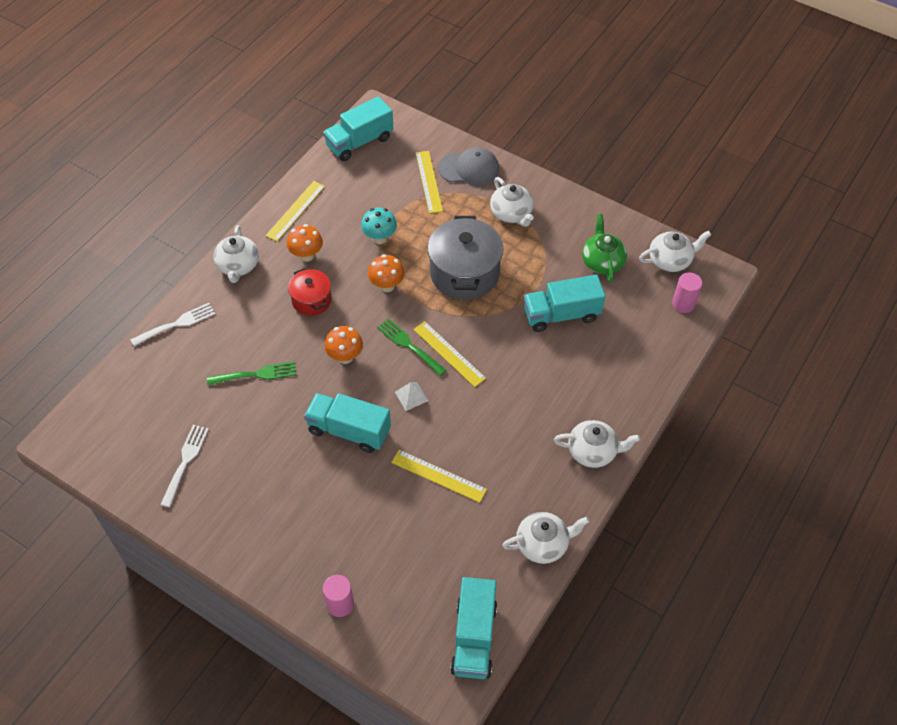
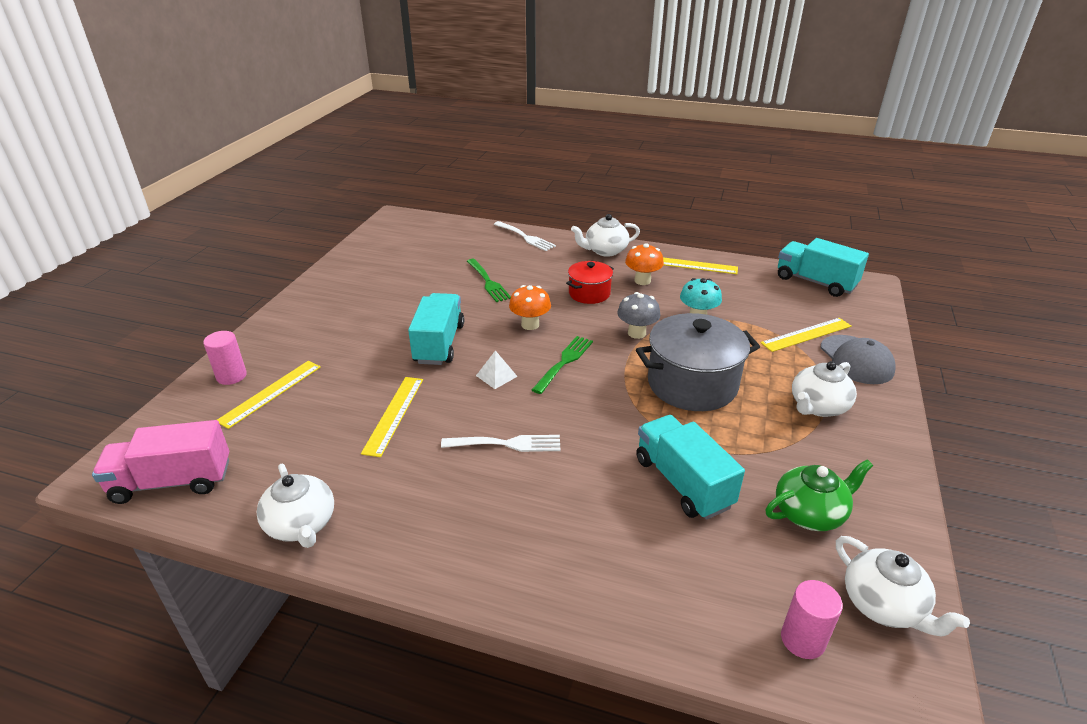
camera: 75 degrees right, 20 degrees down
white fork [160,425,209,507] -> white fork moved to [441,435,560,452]
orange mushroom [368,254,405,292] -> grey mushroom [617,292,660,339]
yellow ruler [413,321,486,387] -> yellow ruler moved to [217,361,321,429]
turquoise truck [450,577,497,679] -> pink truck [92,420,229,504]
white teapot [554,420,640,468] -> none

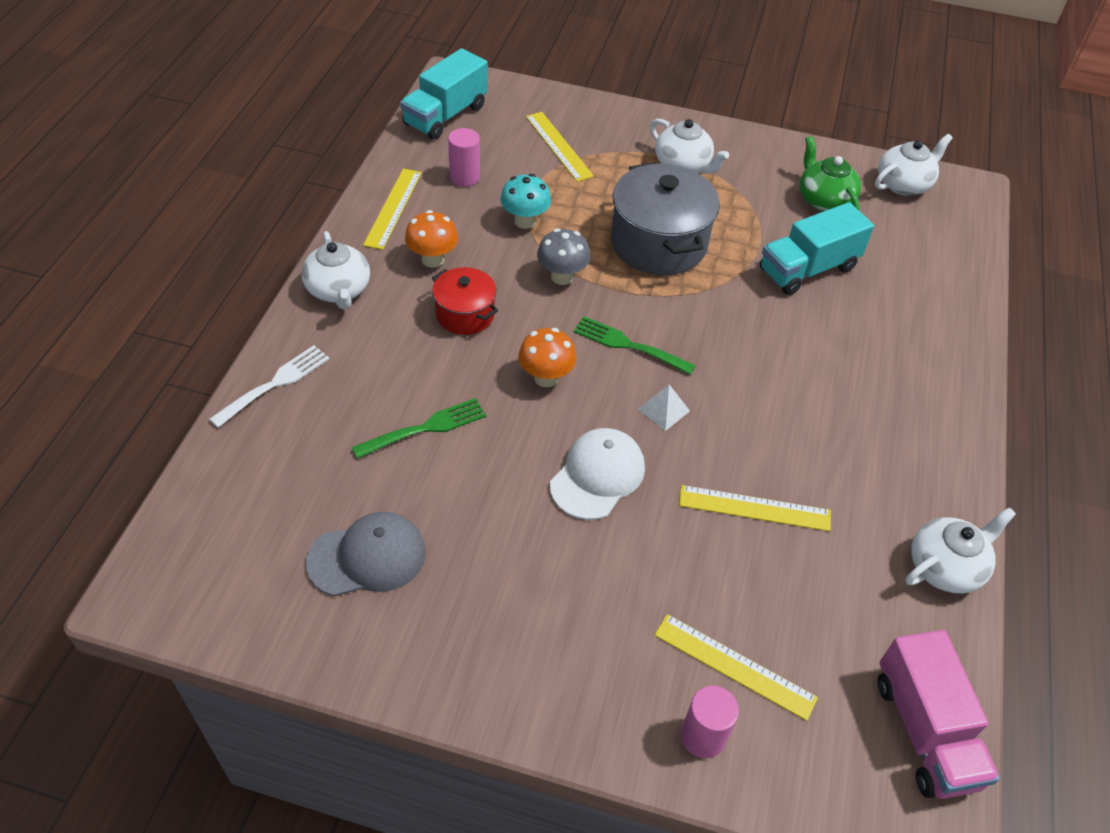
camera: 95 degrees left, 15 degrees up
turquoise truck [408,293,464,365] -> white cap [550,428,645,520]
white fork [441,435,560,452] -> none
pink cylinder [781,580,843,659] -> pink cylinder moved to [448,128,480,187]
grey cap [820,335,896,384] -> grey cap moved to [306,512,426,596]

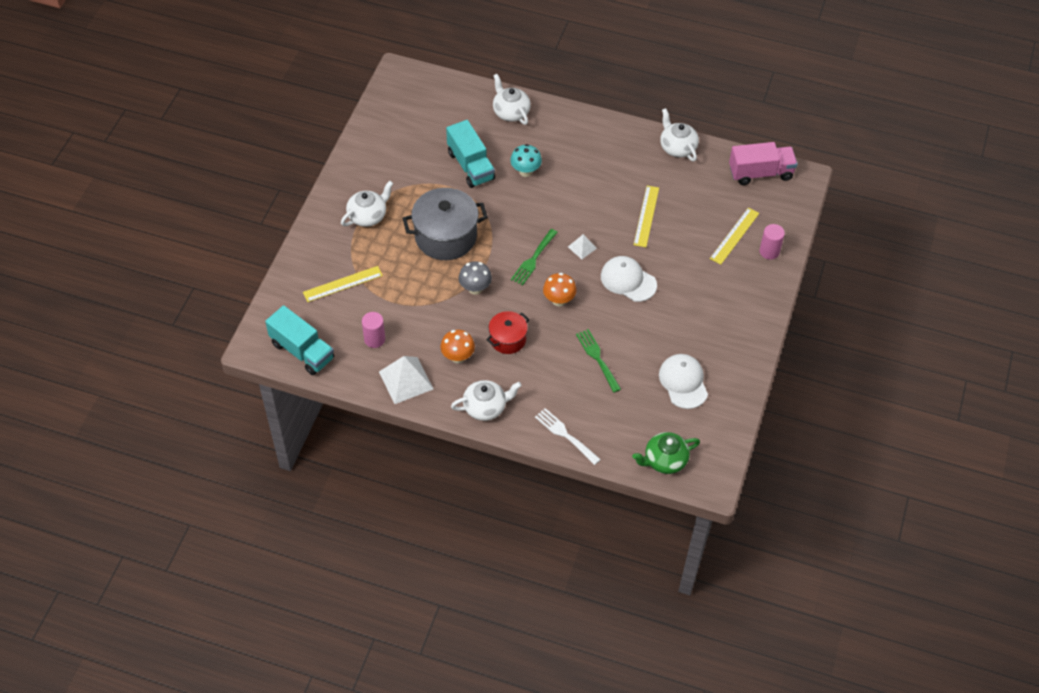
camera: 85 degrees left, 5 degrees up
grey cap [306,512,426,596] -> white cap [659,354,708,409]
yellow ruler [363,169,422,250] -> white pyramid [379,356,434,404]
turquoise mushroom [500,174,551,229] -> turquoise mushroom moved to [510,144,542,177]
green teapot [800,136,861,211] -> green teapot moved to [632,432,700,474]
white teapot [875,134,953,195] -> white teapot moved to [493,74,531,125]

